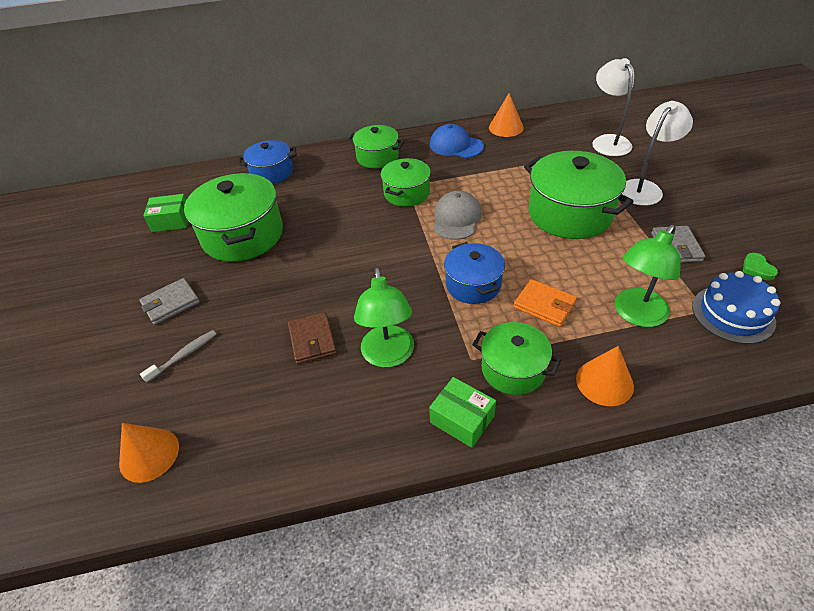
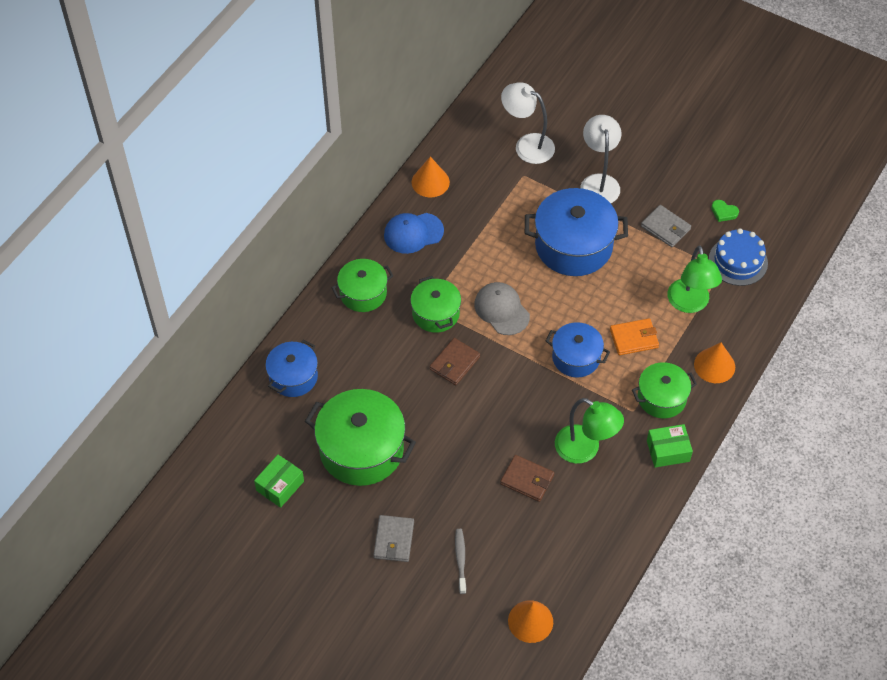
camera: 50 degrees left, 10 degrees up
green pot [524,151,634,239] -> blue pot [525,188,628,276]
none -> brown wallet [430,338,480,385]

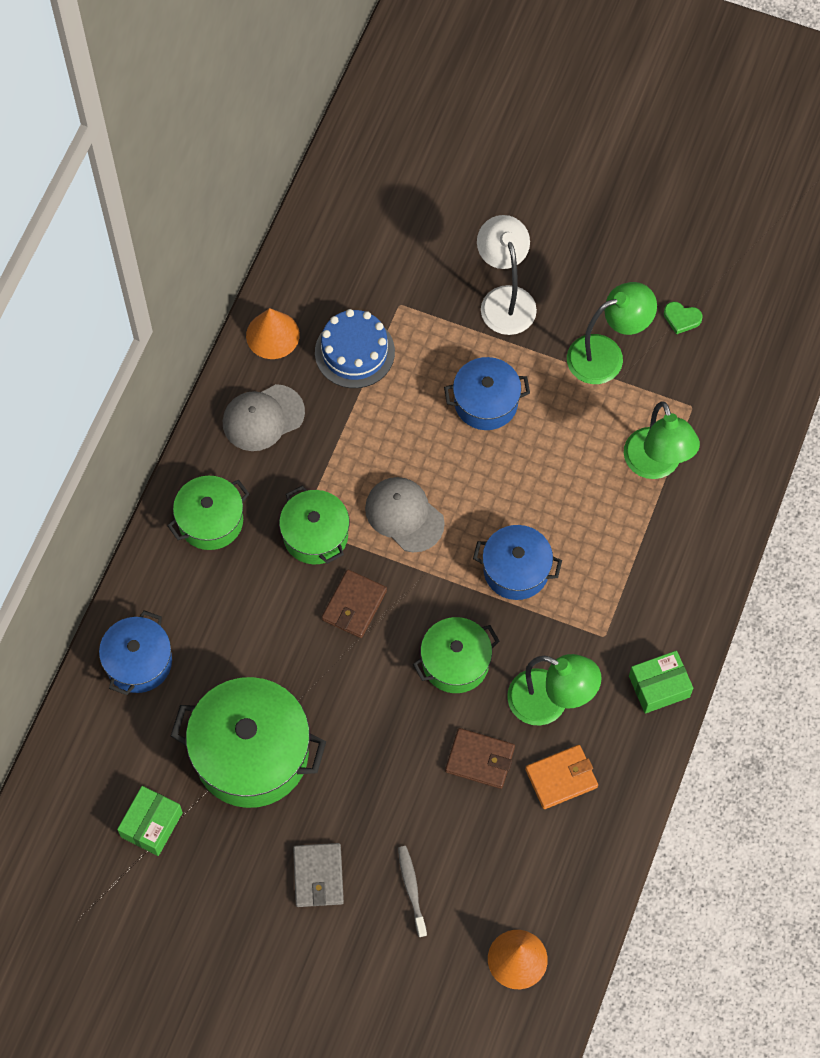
camera: 10 degrees left, 10 degrees up
blue cap [384,213,444,254] -> grey cap [223,384,305,451]
white lamp [501,82,555,164] -> none
blue pot [525,188,628,276] -> blue pot [444,357,530,430], size x0.60
orange wallet [610,318,659,355] -> orange wallet moved to [525,745,598,809]
green pot [632,362,697,418] -> green pot moved to [413,617,500,693]
grey wallet [641,205,691,247] -> green lamp [567,282,657,384]
orange cone [694,342,735,383] -> none
blue cake [709,228,768,286] -> blue cake moved to [315,309,395,388]

